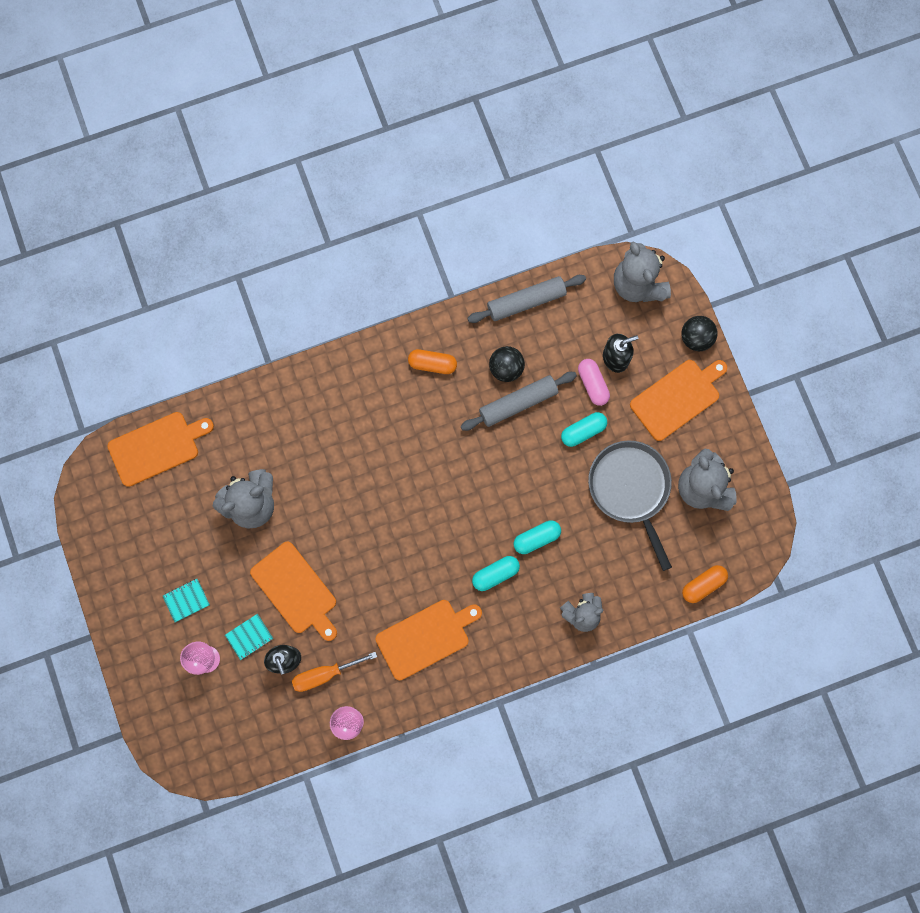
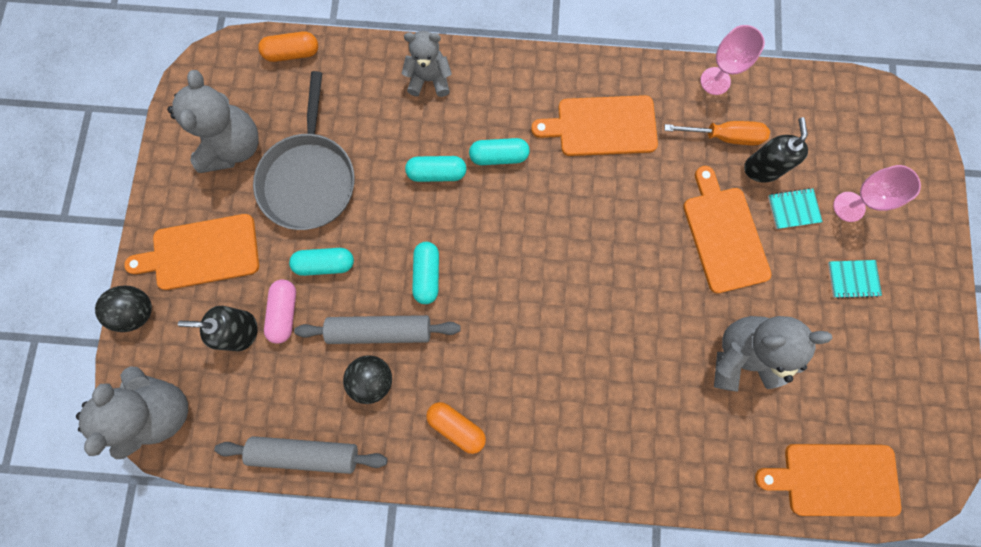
camera: 155 degrees left, 0 degrees up
none -> turquoise capsule [412,242,439,304]

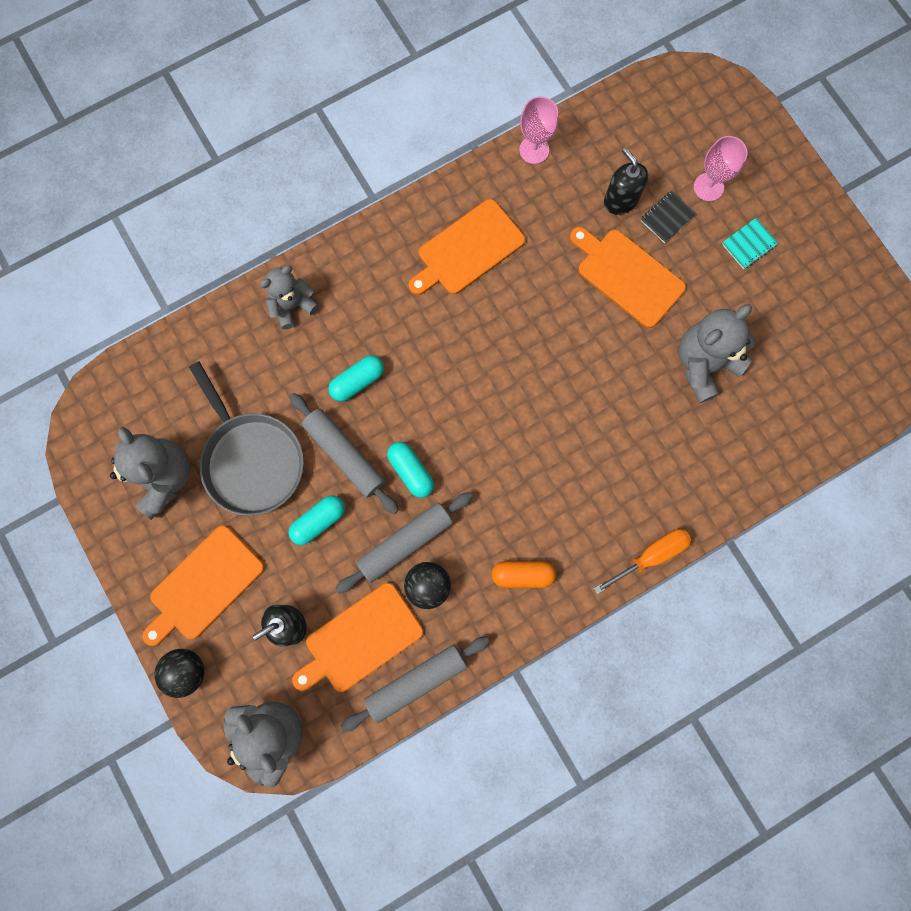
camera: 35 degrees left, 0 degrees up
orange capsule [258,31,318,62] -> none
pink capsule [264,280,296,344] -> none
turquoise capsule [469,138,530,165] -> none
orange screwdriver [665,121,770,145] -> orange screwdriver moved to [594,529,691,594]
orange cutting board [755,444,901,517] -> orange cutting board moved to [292,583,423,692]
turquoise notebook [768,188,823,229] -> black notebook [640,191,696,243]
none -> grey rolling pin [289,393,399,514]

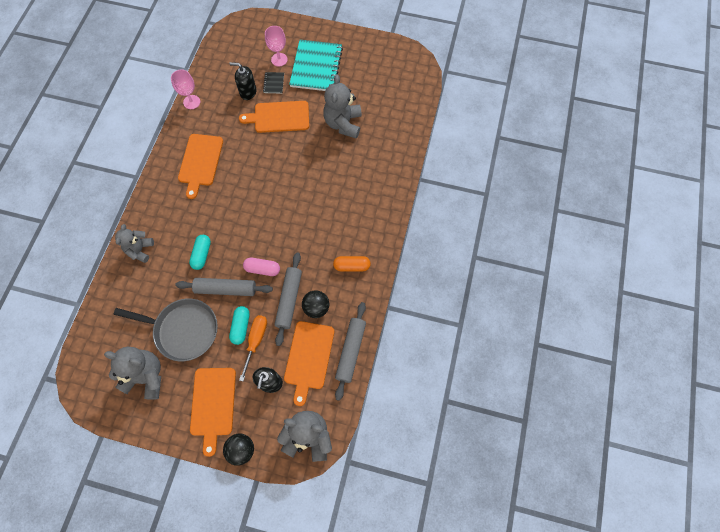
camera: 45 degrees left, 10 degrees down
turquoise capsule [387,442,434,498] -> pink capsule [243,258,280,276]
orange capsule [491,561,556,588] -> orange capsule turned 45 degrees clockwise [333,256,371,271]
orange screwdriver [594,529,691,594] -> orange screwdriver moved to [239,315,267,381]
turquoise notebook [722,218,779,269] -> turquoise notebook [289,40,343,91], size x2.34

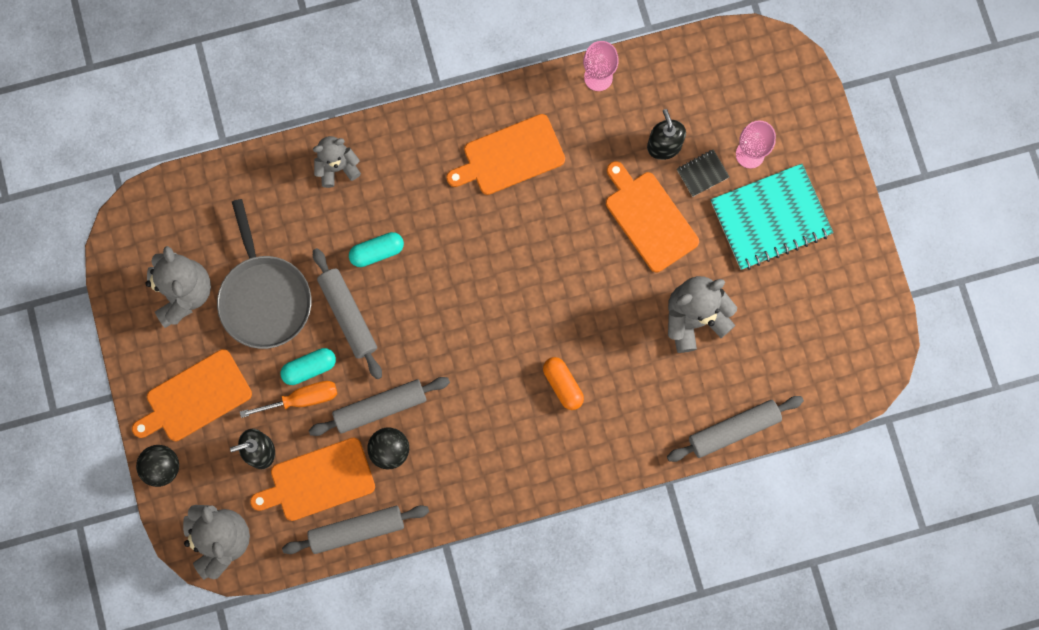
camera: 60 degrees right, 10 degrees up
pink capsule [243,258,280,276] -> none
orange capsule [333,256,371,271] -> orange capsule moved to [543,357,584,410]
none -> grey rolling pin [667,396,804,462]

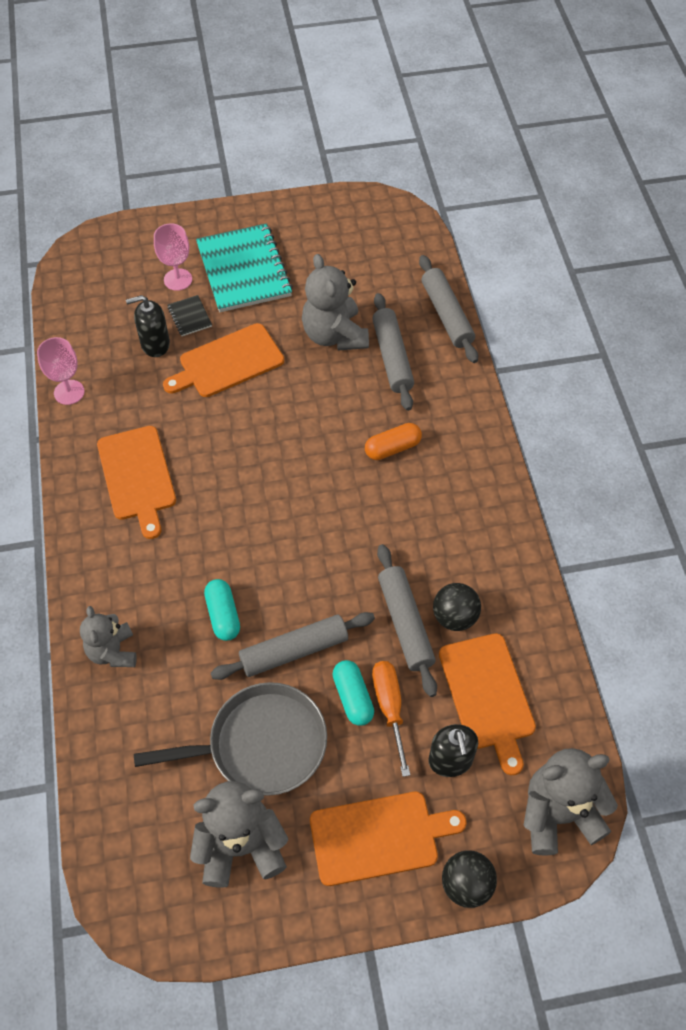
camera: 85 degrees left, 20 degrees down
orange cutting board [132,349,252,441] -> orange cutting board turned 75 degrees counterclockwise [310,792,467,886]
grey rolling pin [282,505,429,554] -> grey rolling pin moved to [372,293,414,411]

